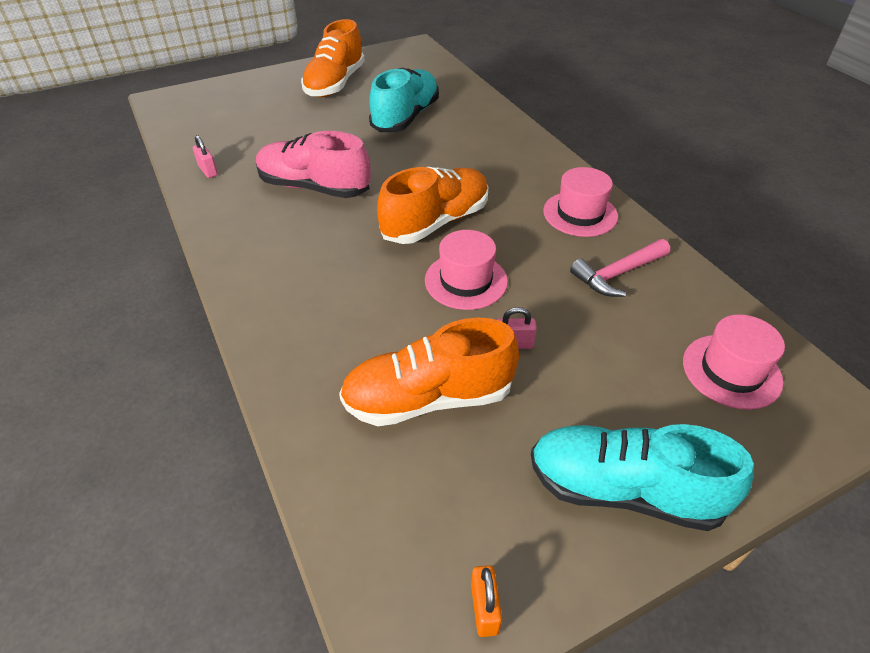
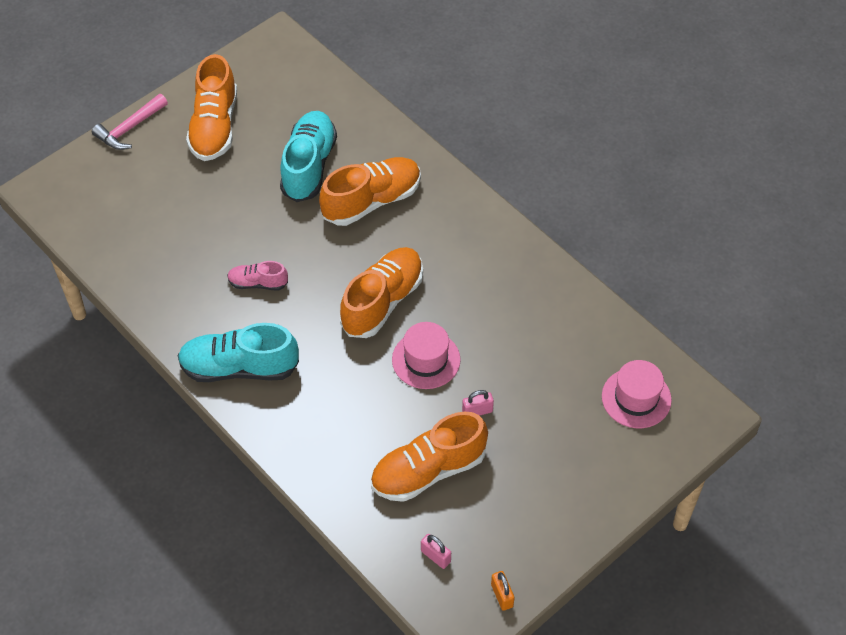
camera: 15 degrees left, 10 degrees up
pink padlock [193,135,218,178] -> pink padlock moved to [421,534,451,569]
pink shoe [256,131,371,198] -> pink shoe [227,261,288,290], size x0.53
turquoise shoe [531,424,754,531] -> turquoise shoe moved to [177,323,299,382]
pink hat [543,167,618,237] -> none
pink hammer [570,239,670,297] -> pink hammer moved to [92,94,168,150]
none -> orange shoe [319,157,421,226]

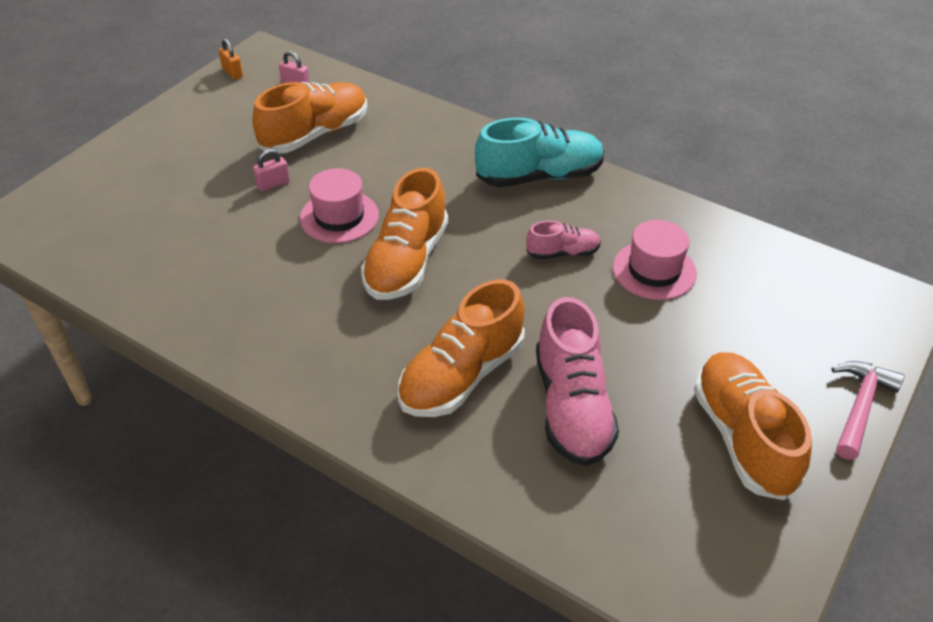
camera: 165 degrees right, 10 degrees down
turquoise shoe [280,111,337,202] -> pink shoe [536,297,619,466]
pink hat [602,360,672,428] -> pink hat moved to [613,220,697,300]

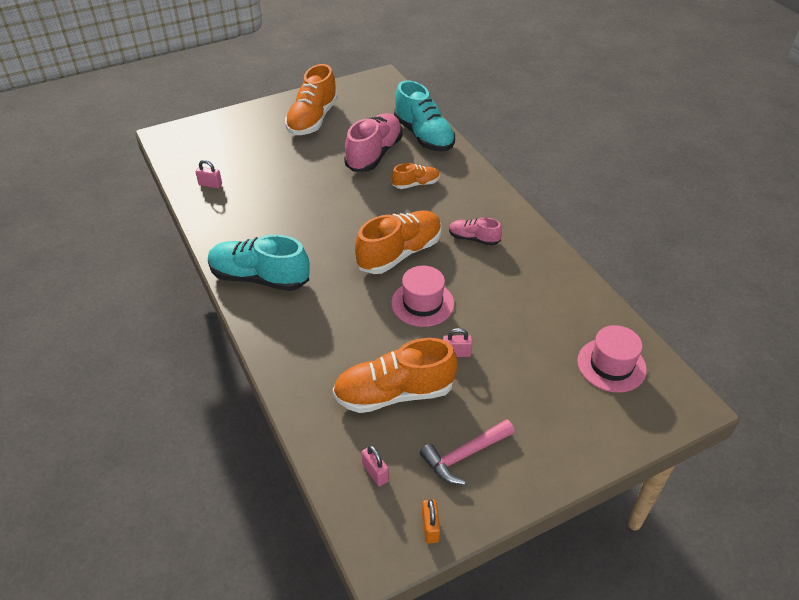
camera: 150 degrees left, 0 degrees up
orange shoe [398,279,525,417] -> orange shoe [392,163,440,189], size x0.53
pink shoe [526,221,601,259] -> pink shoe moved to [449,217,502,246]
pink hat [613,220,697,300] -> pink hat moved to [577,325,647,393]
pink hammer [831,361,905,460] -> pink hammer moved to [420,419,515,485]
none -> pink padlock [196,160,222,188]
none -> turquoise shoe [394,80,455,151]

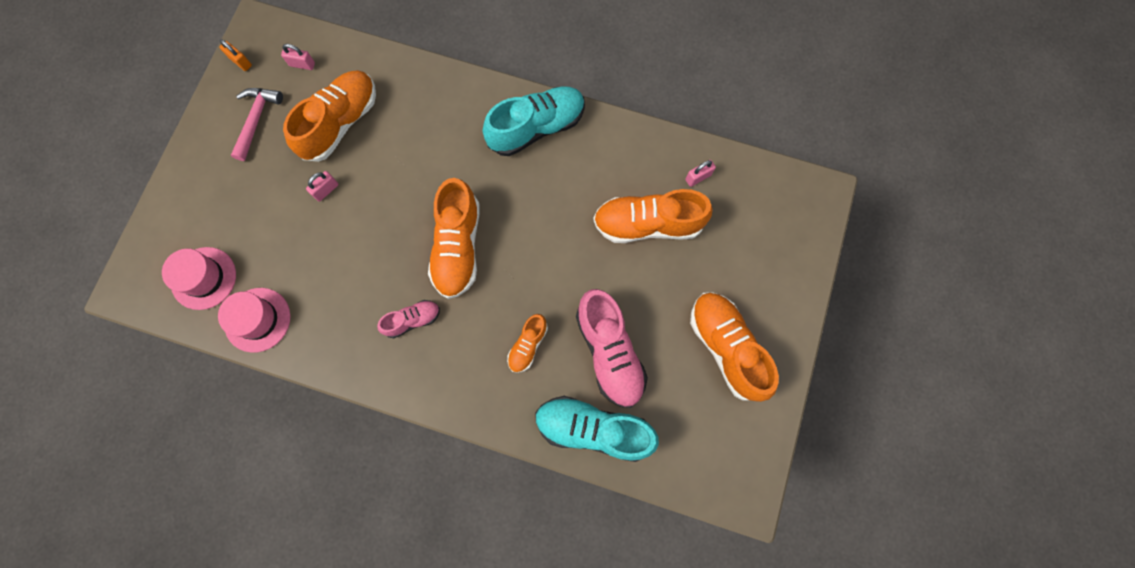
camera: 135 degrees right, 30 degrees up
pink hat [391,266,454,327] -> pink hat moved to [218,288,290,353]
none -> orange shoe [593,189,713,243]

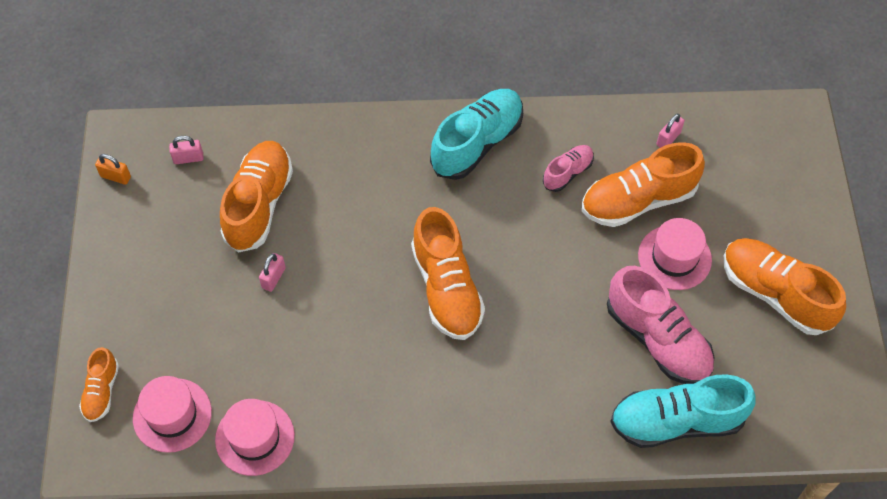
camera: 20 degrees left, 15 degrees down
pink hammer [231,88,283,161] -> none
pink shoe [377,300,440,338] -> pink shoe moved to [543,145,594,192]
orange shoe [507,314,548,373] -> orange shoe moved to [79,347,119,422]
none -> pink hat [638,218,712,290]

